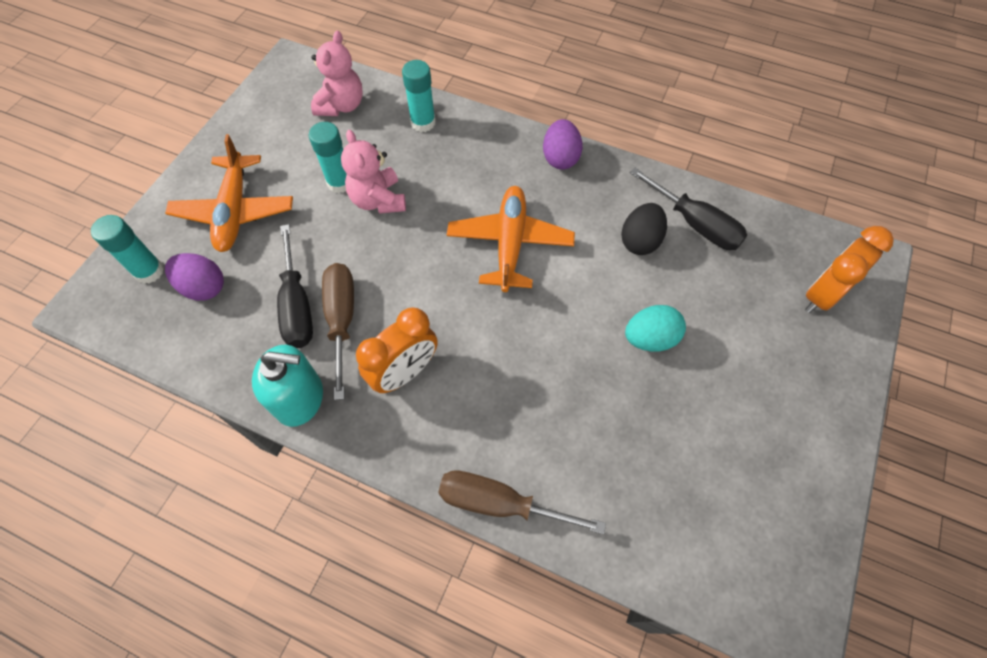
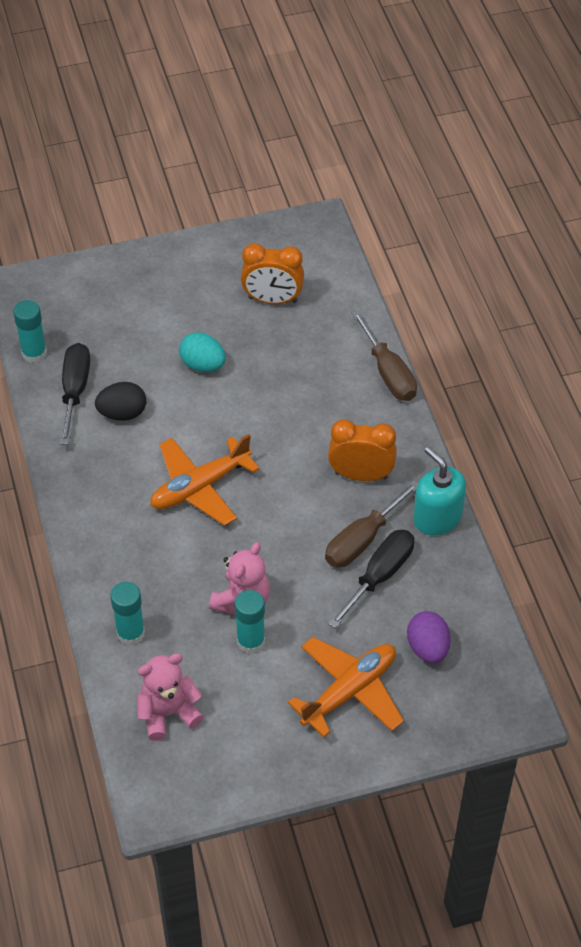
camera: 130 degrees left, 10 degrees down
turquoise glue stick [91,215,164,284] -> turquoise glue stick moved to [13,300,47,363]
purple egg [543,119,583,170] -> none
orange clock [805,226,894,313] -> orange clock moved to [241,243,304,304]

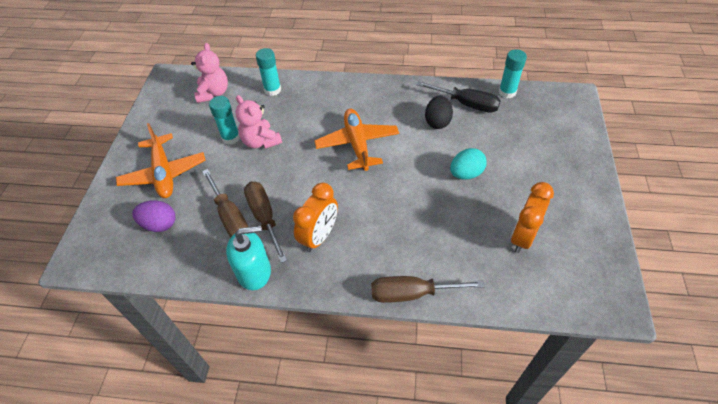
camera: 115 degrees right, 0 degrees up
black screwdriver [328,530,414,628] -> brown screwdriver [202,169,248,238]

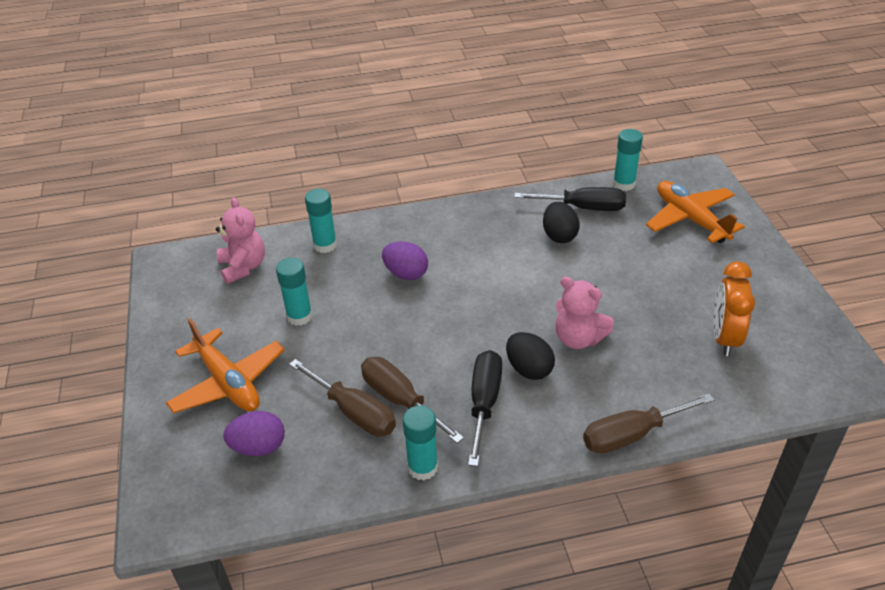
camera: 20 degrees left, 10 degrees down
turquoise soap dispenser [226,226,271,290] -> turquoise glue stick [403,406,438,480]
pink teddy bear [235,95,282,149] -> pink teddy bear moved to [555,276,614,349]
orange clock [293,183,338,252] -> black screwdriver [468,350,502,467]
orange plane [314,109,399,171] -> orange plane moved to [646,181,745,243]
turquoise egg [450,148,487,180] -> none
none -> purple egg [382,241,428,280]
none -> black egg [506,332,555,380]

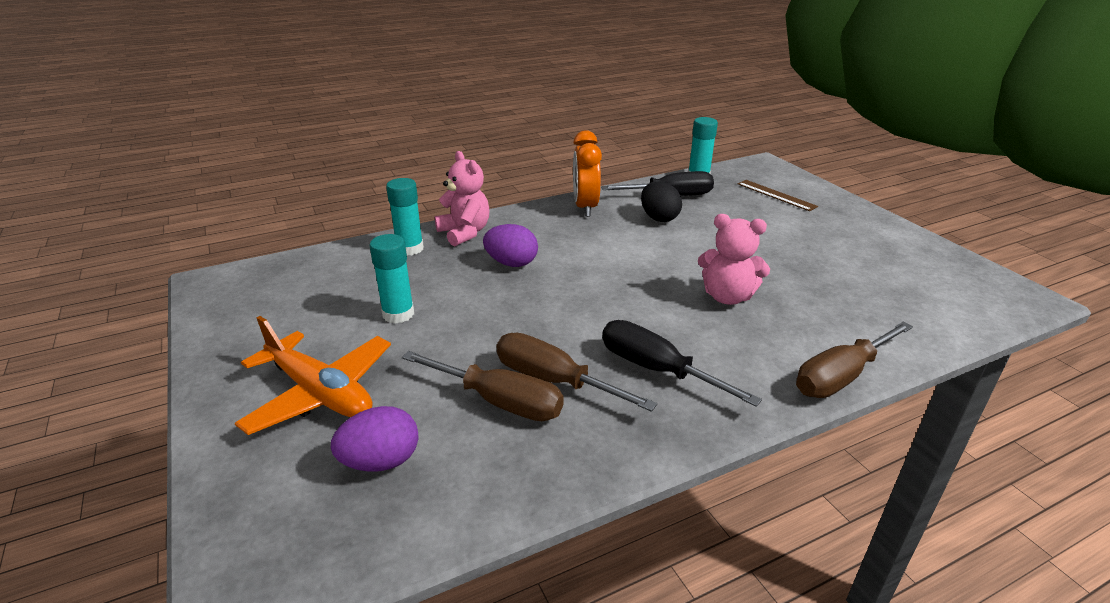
camera: 15 degrees left, 10 degrees down
pink teddy bear [216,197,265,284] -> pink teddy bear moved to [435,151,490,246]
turquoise glue stick [403,406,438,480] -> none
black screwdriver [468,350,502,467] -> black screwdriver turned 45 degrees counterclockwise [602,320,762,407]
black egg [506,332,555,380] -> none
orange plane [646,181,745,243] -> brown ruler [738,180,818,211]
orange clock [714,261,755,356] -> orange clock moved to [573,130,602,217]

